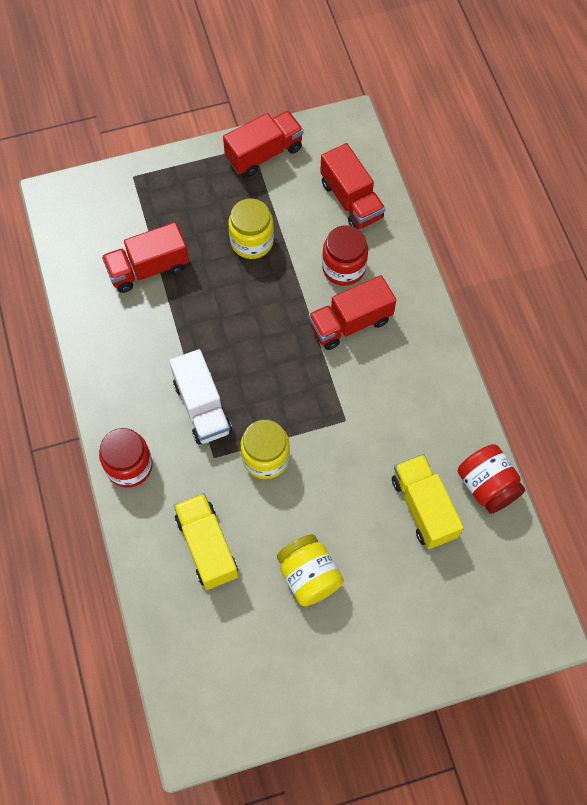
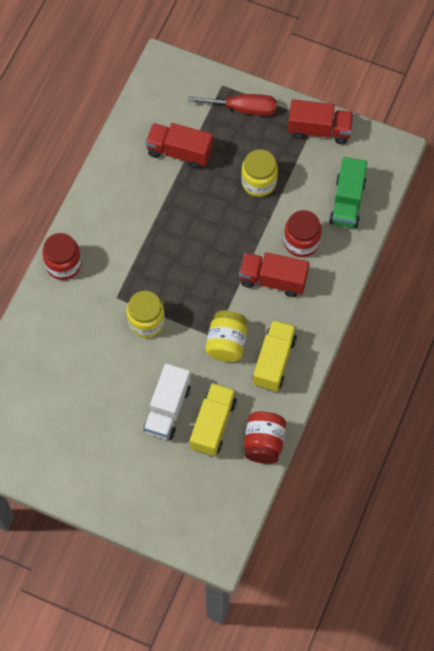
camera: 40 degrees right, 0 degrees up
white truck [169,349,232,444] -> white truck moved to [144,363,190,440]
yellow truck [174,493,238,590] -> yellow truck moved to [253,320,297,391]
yellow jar [277,534,344,606] -> yellow jar moved to [205,311,247,362]
red truck [320,143,385,229] -> green truck [329,157,367,228]
none -> red screwdriver [188,94,277,116]

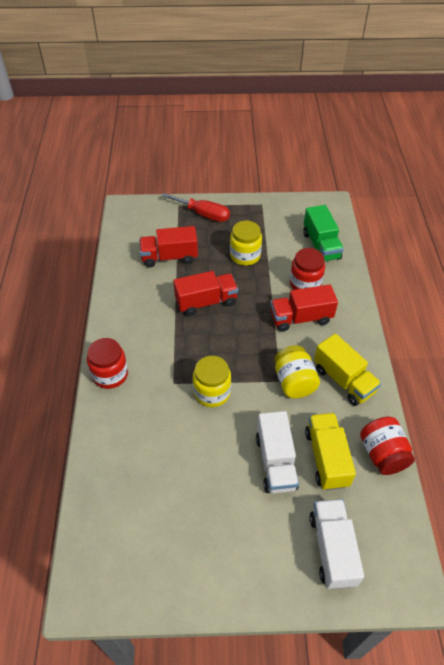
camera: 25 degrees left, 15 degrees down
red screwdriver [188,94,277,116] -> red screwdriver turned 45 degrees clockwise [162,193,230,222]
yellow truck [253,320,297,391] -> yellow truck turned 150 degrees clockwise [314,334,381,406]
red truck [288,99,354,144] -> red truck moved to [173,271,238,316]
none -> white truck [310,499,364,589]

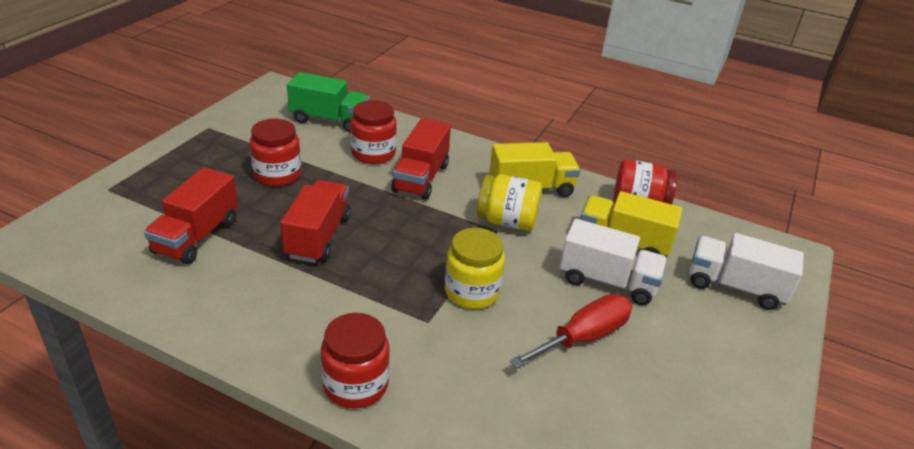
camera: 65 degrees left, 15 degrees down
red screwdriver [162,193,230,222] -> red screwdriver moved to [510,294,632,369]
yellow jar [230,221,262,266] -> red jar [250,118,301,187]

